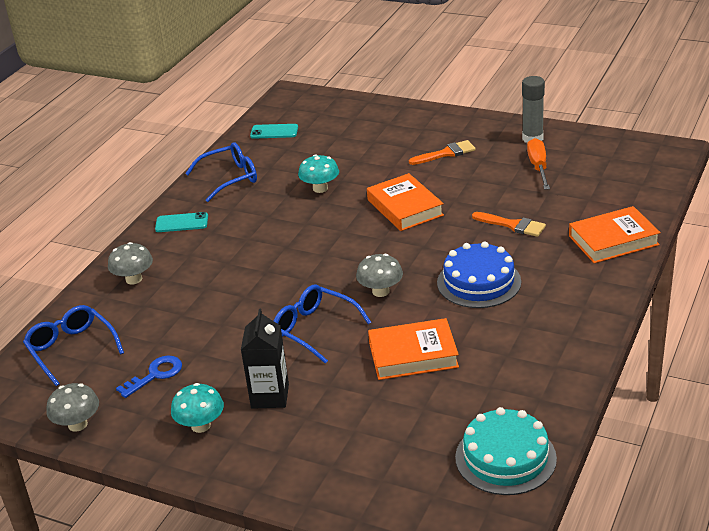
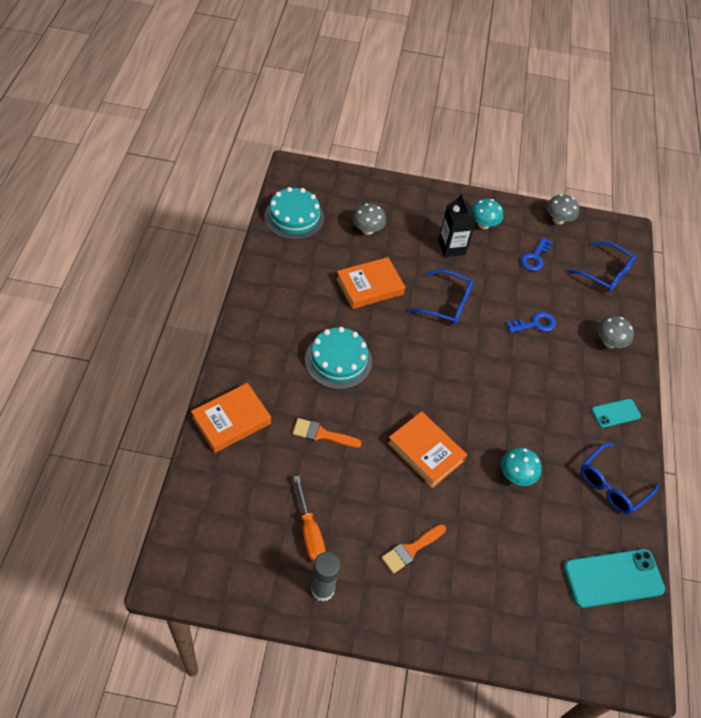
camera: 155 degrees right, 20 degrees up
turquoise phone [250,124,298,139] -> turquoise phone [564,549,665,608], size x1.80
grey mushroom [356,254,403,297] -> grey mushroom moved to [353,203,386,235]
blue cake [437,241,521,308] -> turquoise cake [305,327,372,389]
none -> blue key [507,312,556,333]

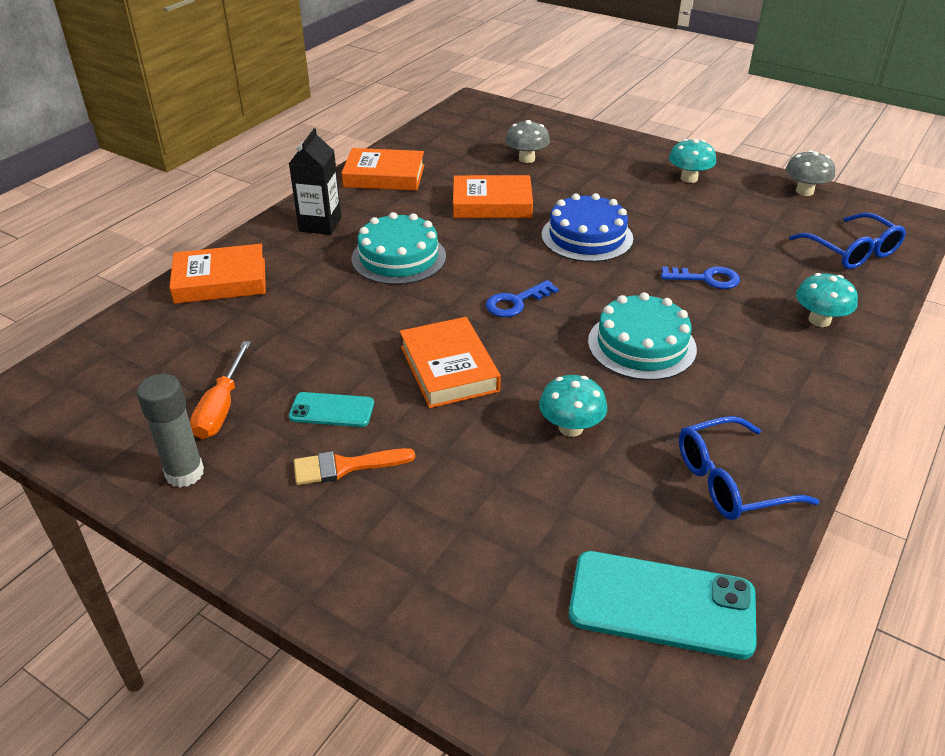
camera: 30 degrees right, 15 degrees down
turquoise cake [264,187,324,240] -> turquoise cake moved to [588,292,697,380]
orange brush [293,418,362,448] -> none
blue glasses [408,269,473,325] -> blue cake [541,193,633,262]
black carton [438,193,476,257] -> black carton moved to [289,128,341,235]
blue key [521,238,553,271] -> blue key moved to [486,280,559,317]
turquoise phone [591,399,641,428] -> turquoise phone moved to [289,392,374,427]
grey mushroom [597,316,634,348] -> turquoise mushroom [796,273,858,327]
none -> orange book [341,148,424,191]

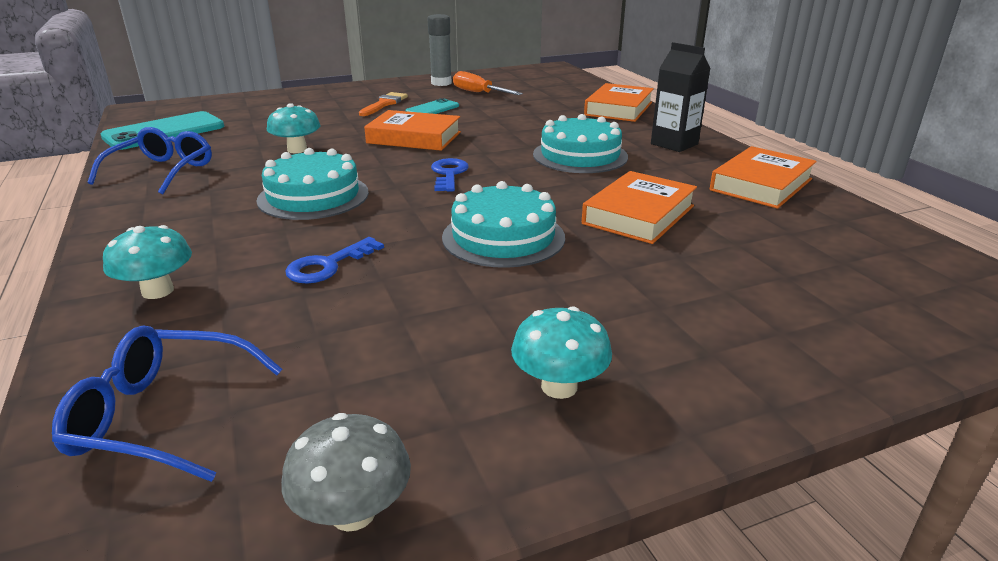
camera: 125 degrees right, 10 degrees down
grey mushroom [505,120,550,163] -> none
blue cake [541,193,633,262] -> turquoise cake [442,181,565,268]

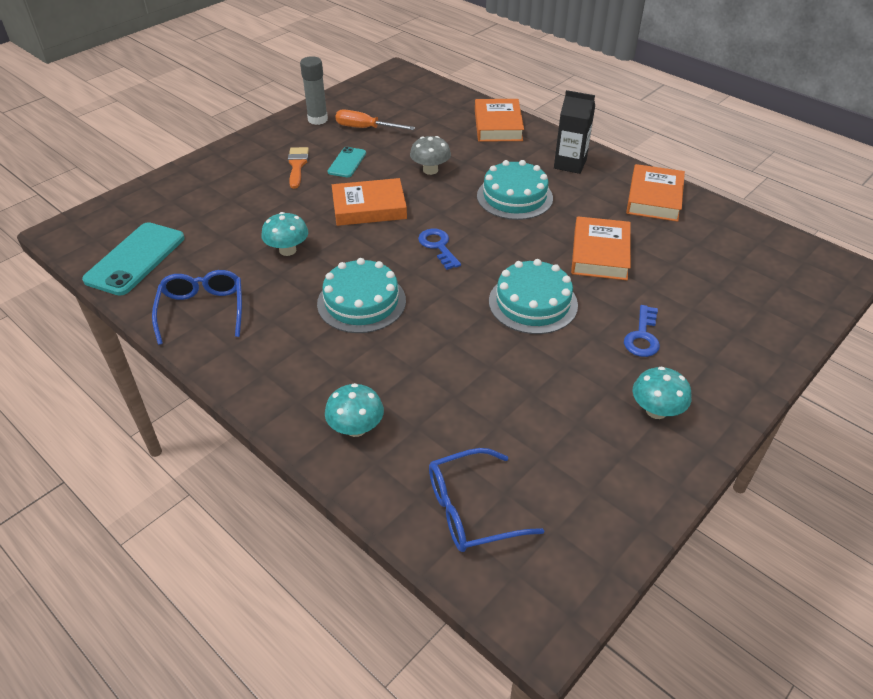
camera: 25 degrees left, 15 degrees up
grey mushroom [281,413,411,532] -> grey mushroom moved to [410,136,451,175]
blue key [285,237,384,283] -> blue key moved to [624,305,660,357]

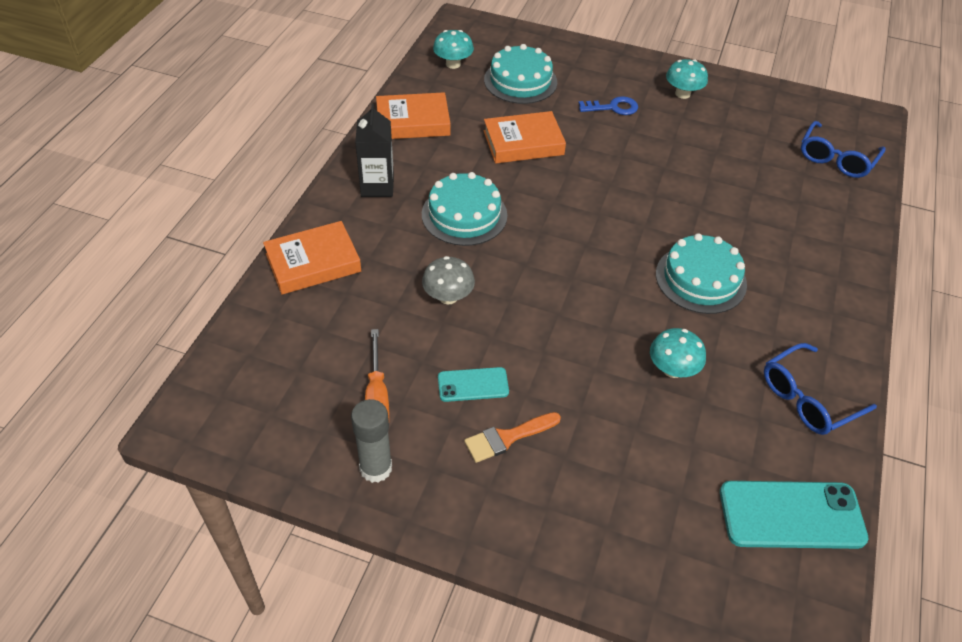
camera: 115 degrees left, 5 degrees up
turquoise mushroom [325,383,384,437] -> turquoise mushroom moved to [433,30,474,69]
orange book [332,178,407,226] -> none
blue key [418,229,461,270] -> none
blue glasses [429,448,544,552] -> blue glasses turned 75 degrees clockwise [801,121,886,178]
turquoise cake [489,259,578,334] -> turquoise cake moved to [484,44,557,104]

